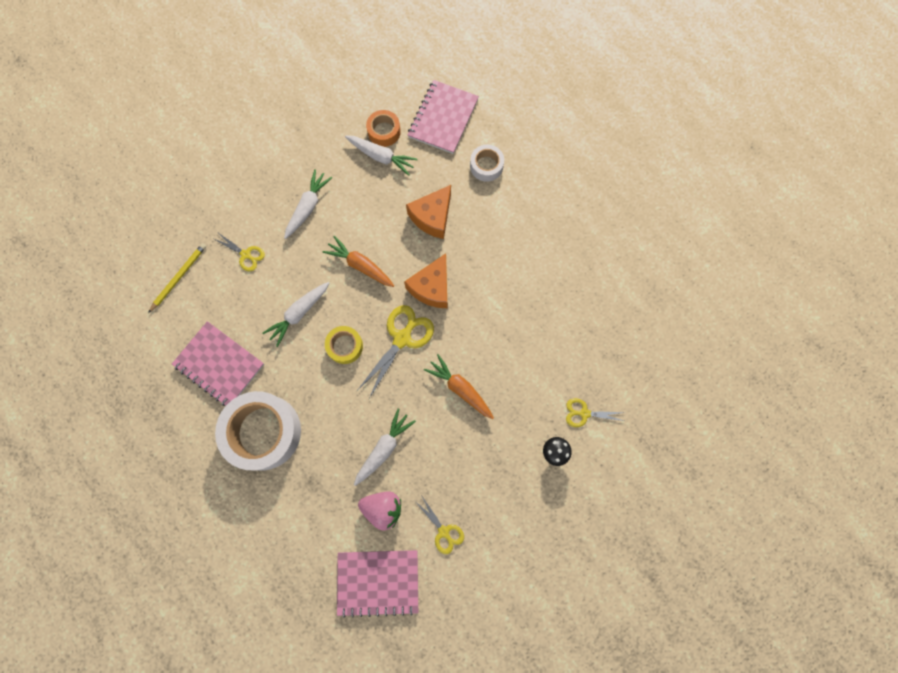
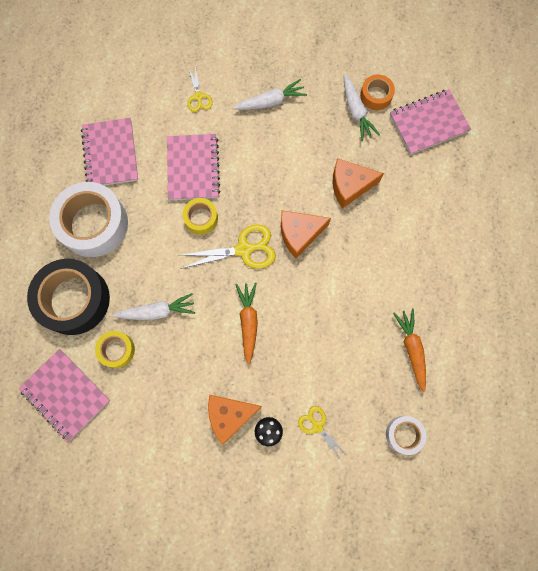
camera: 45 degrees right, 0 degrees up
yellow pencil [148,243,206,313] -> none
white carrot [263,282,329,347] -> pink notebook [167,134,221,200]
orange carrot [323,236,394,287] -> orange carrot moved to [393,308,426,392]
pink strawberry [358,491,401,531] -> yellow tape [95,331,135,368]
yellow scissors [415,495,464,554] -> none
white tape [470,144,504,182] -> white tape moved to [386,416,426,455]
none -> black tape [27,259,110,335]
none -> orange cheese [208,395,262,445]

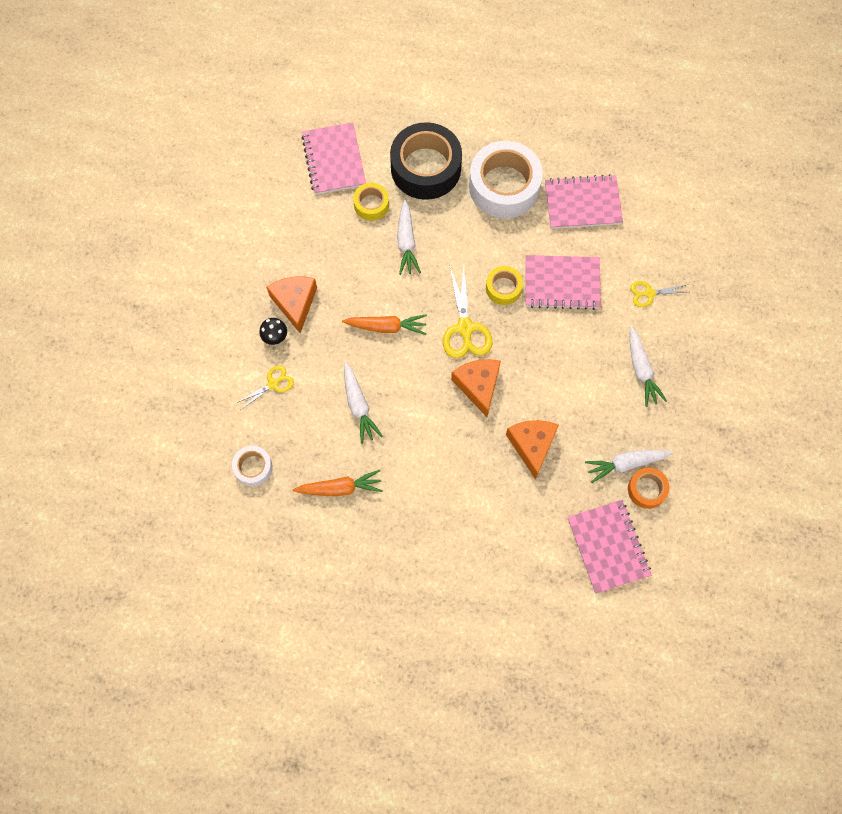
camera: 95 degrees right, 5 degrees down
pink notebook [18,349,110,442] -> pink notebook turned 60 degrees counterclockwise [302,123,366,195]
none -> white carrot [344,362,383,444]

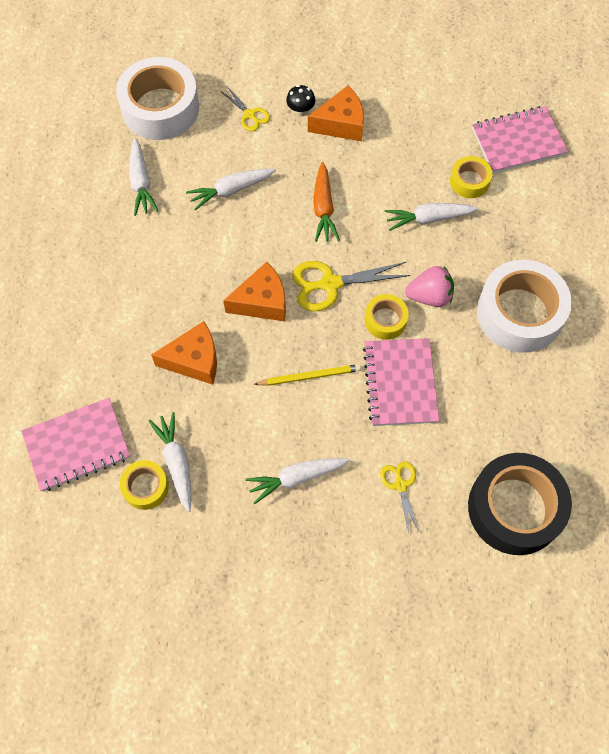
camera: 85 degrees right, 5 degrees down
white tape [232,446,273,486] -> white tape [116,57,199,140], size x2.03
orange carrot [293,470,383,496] -> white carrot [129,138,159,216]
black tape [390,122,462,200] -> black tape moved to [468,453,572,555]
pink notebook [545,174,623,229] -> none
orange tape [628,468,669,509] -> yellow tape [120,460,169,510]
none -> yellow pencil [254,364,361,386]
none -> pink strawberry [405,266,454,307]

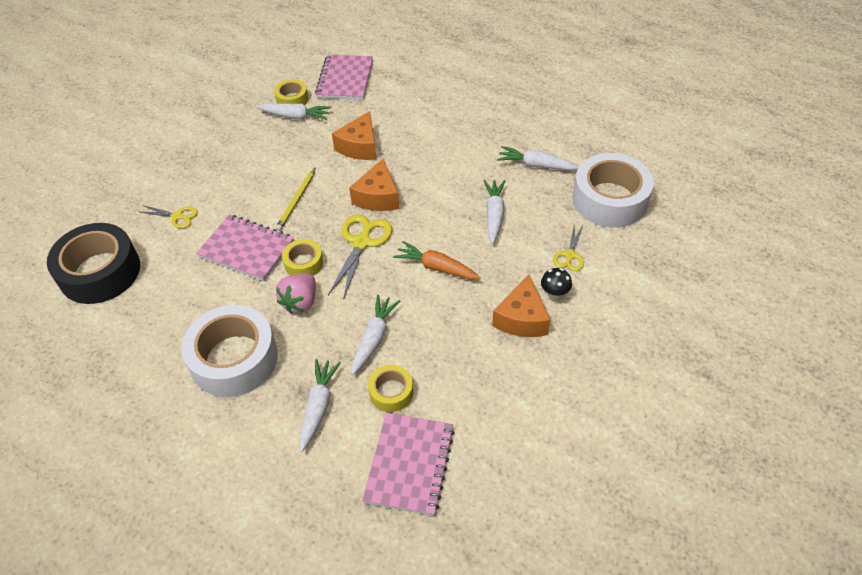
camera: 120 degrees right, 15 degrees down
yellow scissors [220,86,270,131] -> yellow scissors turned 60 degrees counterclockwise [553,224,584,271]
white carrot [246,458,350,504] -> white carrot moved to [299,359,341,452]

